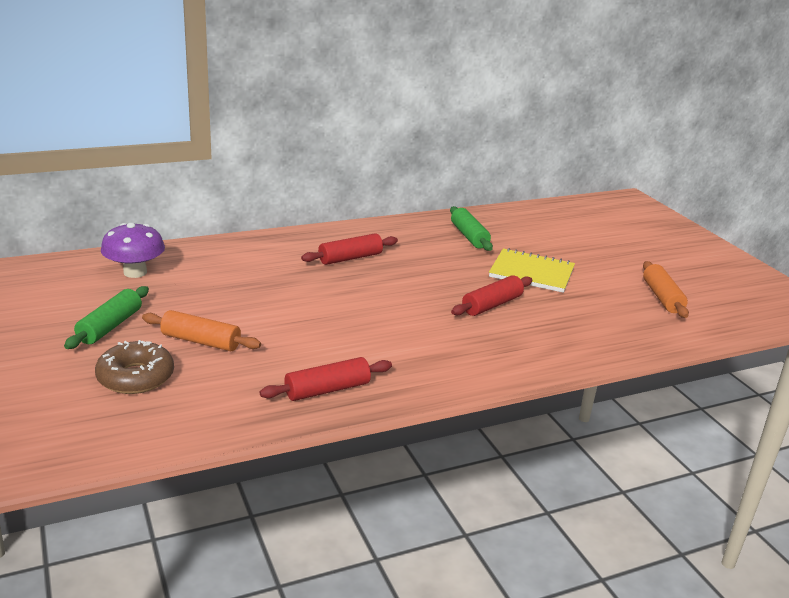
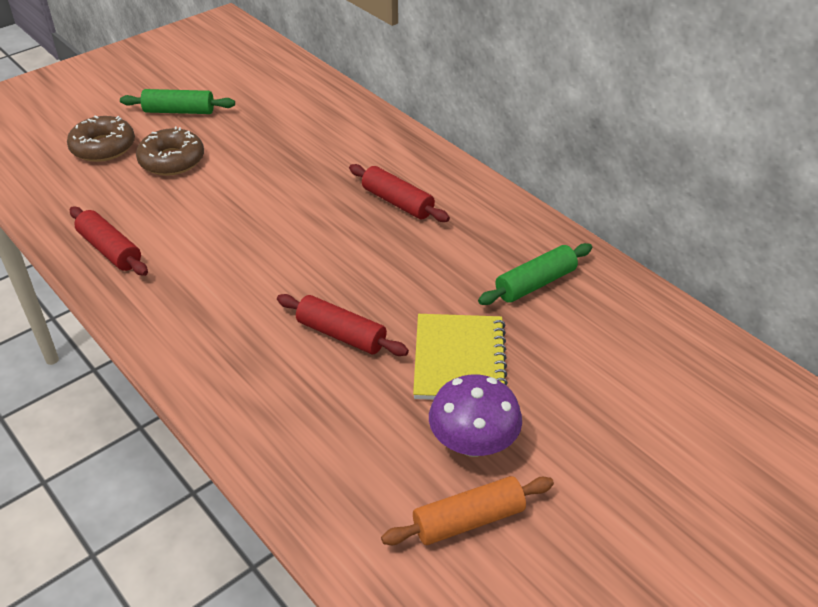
camera: 75 degrees right, 15 degrees up
purple mushroom [101,223,165,278] -> purple mushroom moved to [429,374,522,457]
orange rolling pin [142,310,261,351] -> brown donut [136,126,204,176]

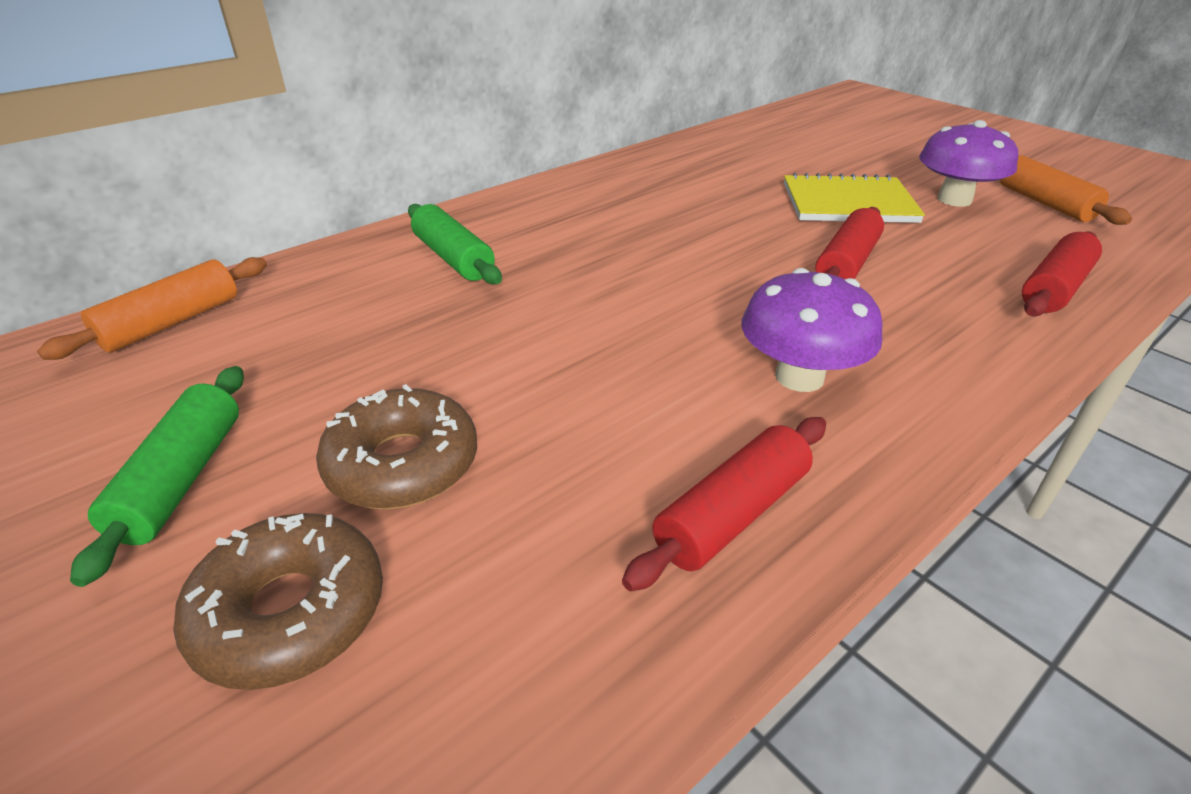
camera: 90 degrees left, 5 degrees down
red rolling pin [349,164,450,222] -> red rolling pin moved to [1022,231,1102,317]
green rolling pin [478,243,592,305] -> green rolling pin moved to [408,204,502,284]
none -> orange rolling pin [37,257,267,360]
none -> purple mushroom [742,268,883,392]

